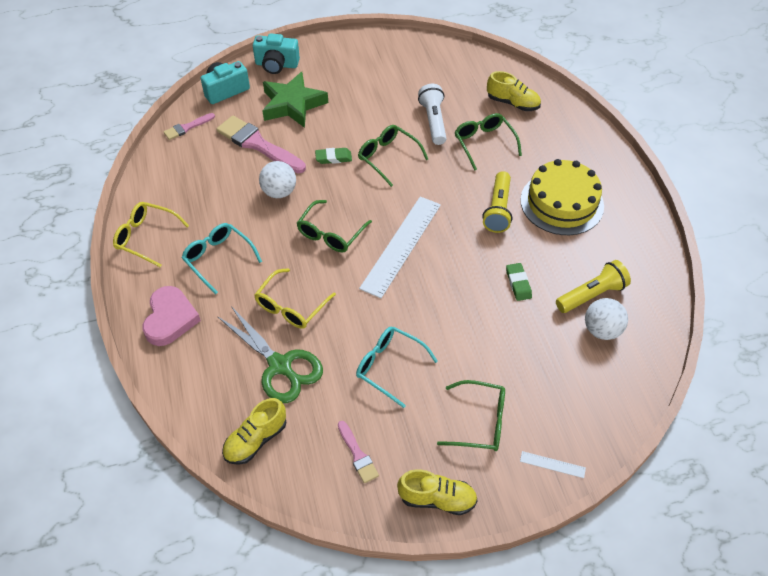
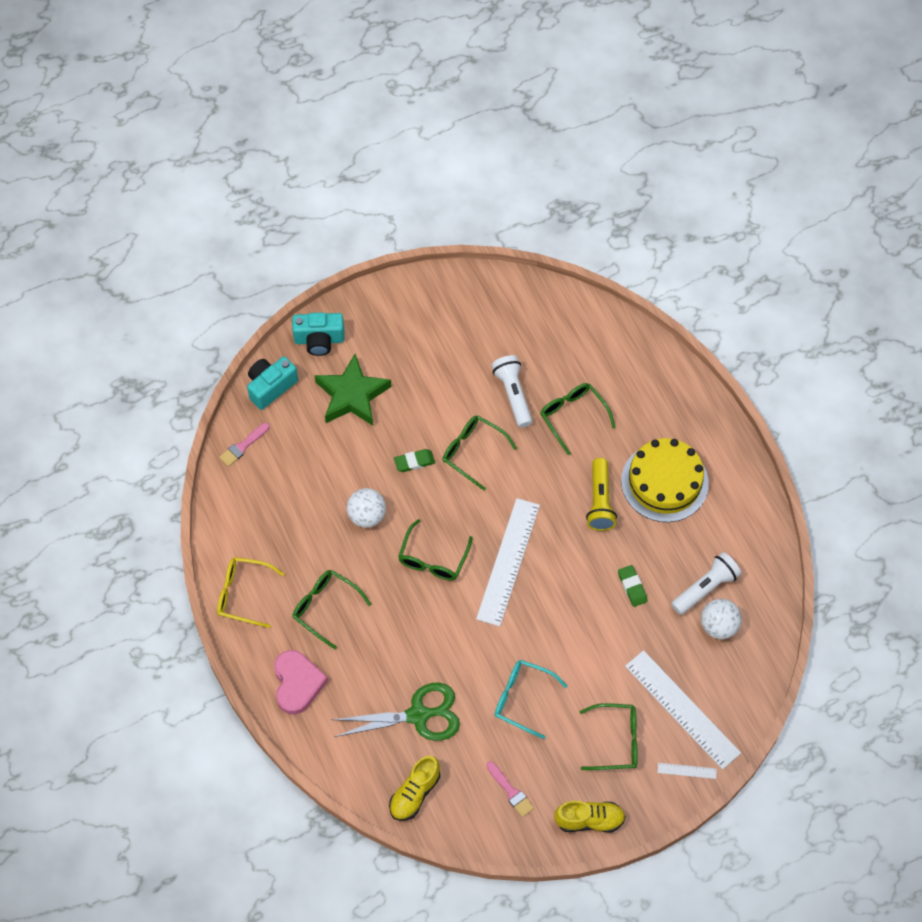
camera: 10 degrees left, 10 degrees up
turquoise glasses [182,223,262,294] -> green glasses [293,570,371,649]
pink brush [216,115,306,174] -> none
green scissors [217,306,323,403] -> green scissors turned 45 degrees counterclockwise [332,683,460,741]
yellow glasses [254,268,336,329] -> none
yellow shoe [487,71,541,111] -> none
yellow flashlight [556,260,631,313] -> white flashlight [671,552,741,615]
none -> white ruler [625,650,741,770]

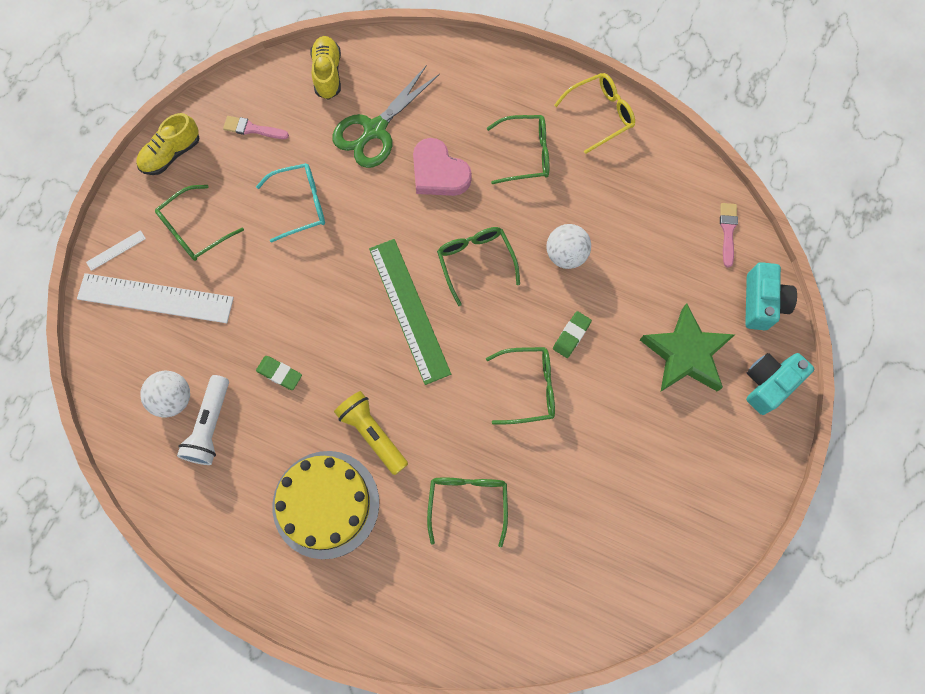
camera: 140 degrees right, 10 degrees up
pink heart [274,650,328,715] -> pink heart moved to [413,138,472,196]
white ruler [476,498,540,626] -> green ruler [369,239,451,385]
white flashlight [492,355,532,428] -> none
green glasses [540,383,616,455] -> green glasses turned 105 degrees counterclockwise [427,477,508,547]

